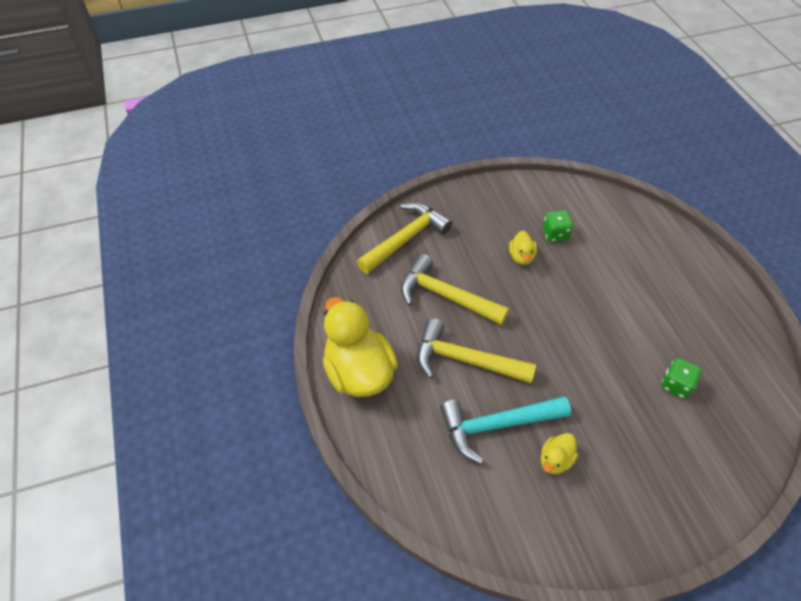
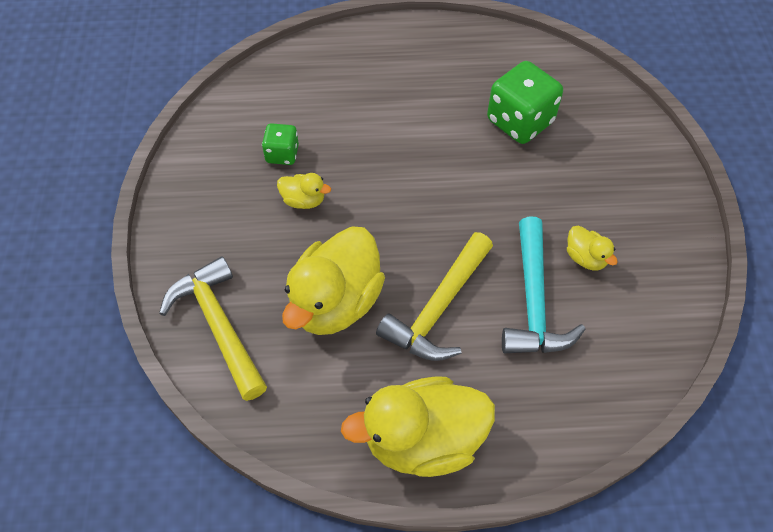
camera: 75 degrees left, 5 degrees up
yellow hammer [401,254,509,325] -> yellow duck [282,226,385,335]
green dice [661,358,702,399] -> green dice [487,61,563,144], size x1.80

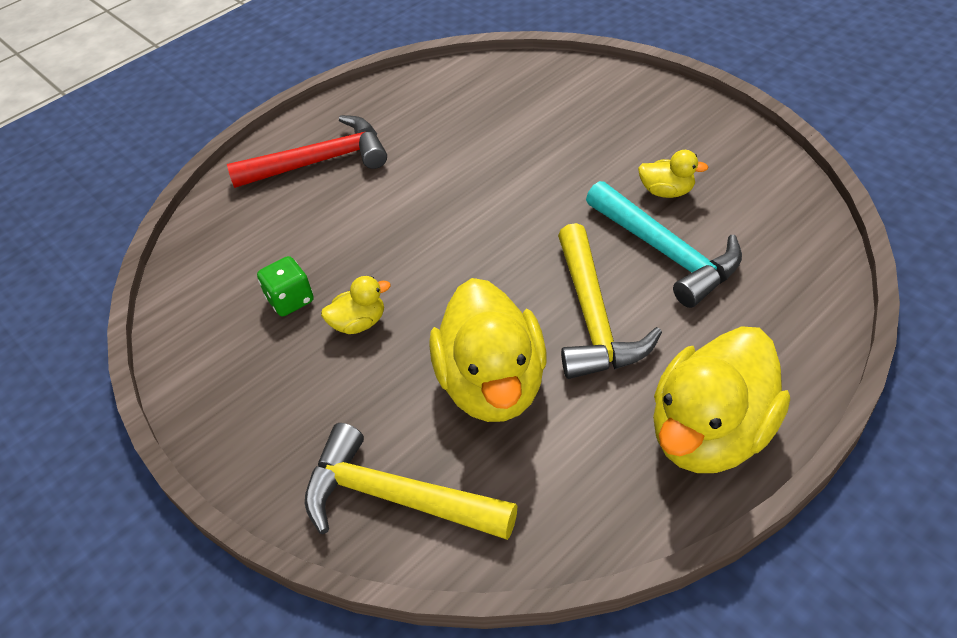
camera: 35 degrees left, 10 degrees down
green dice [487,61,563,144] -> none
none -> red hammer [227,115,387,188]

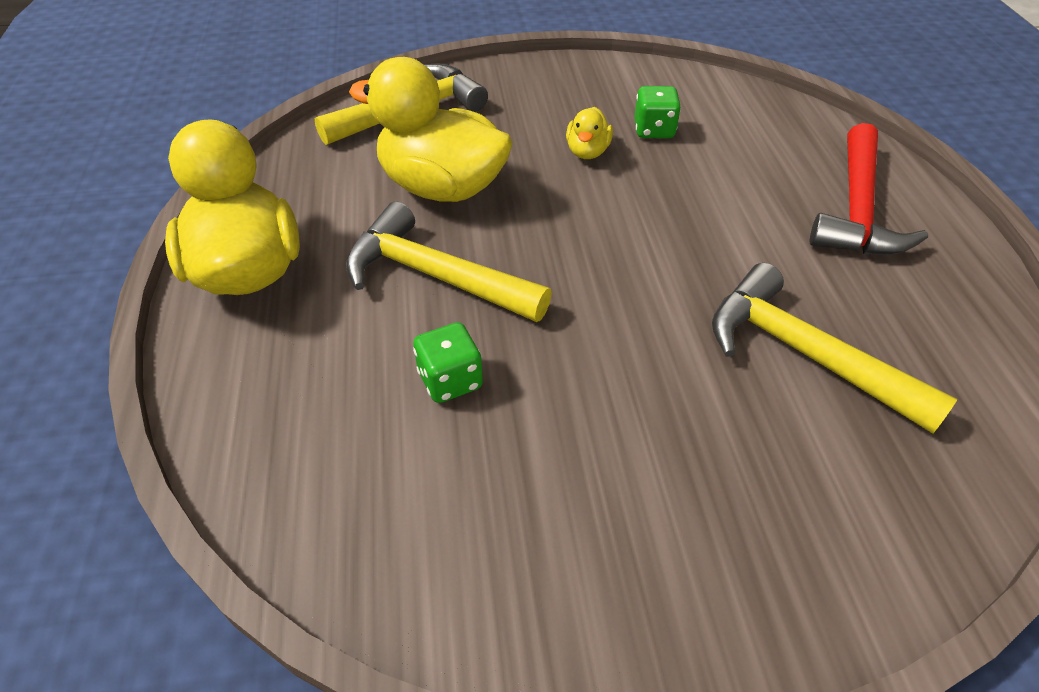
camera: 120 degrees right, 0 degrees up
turquoise hammer [586,181,742,308] -> green dice [413,322,483,403]
yellow duck [638,150,709,198] -> none
none -> yellow hammer [712,263,957,434]

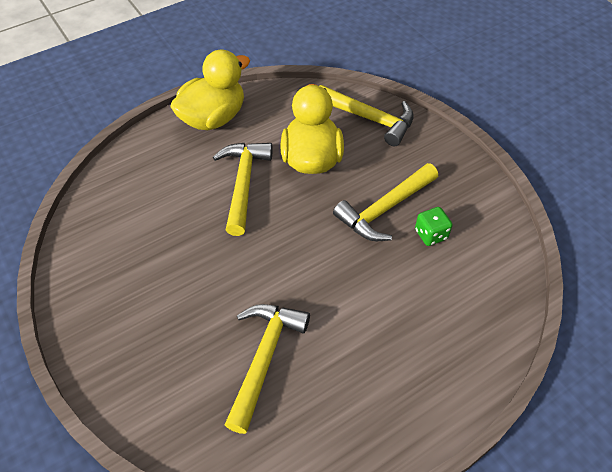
camera: 65 degrees right, 5 degrees up
green dice [413,322,483,403] -> none
yellow duck [566,107,613,159] -> yellow hammer [333,163,438,241]
red hammer [810,123,928,255] -> none

